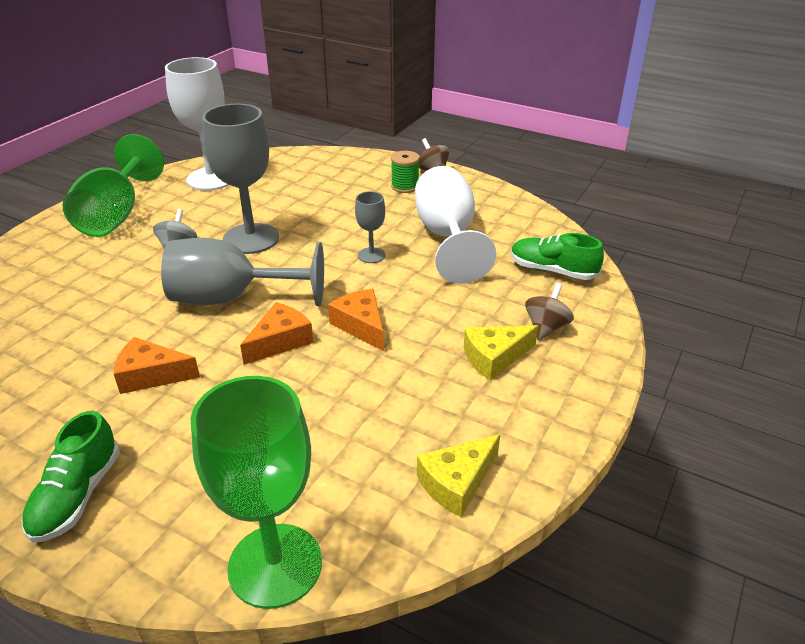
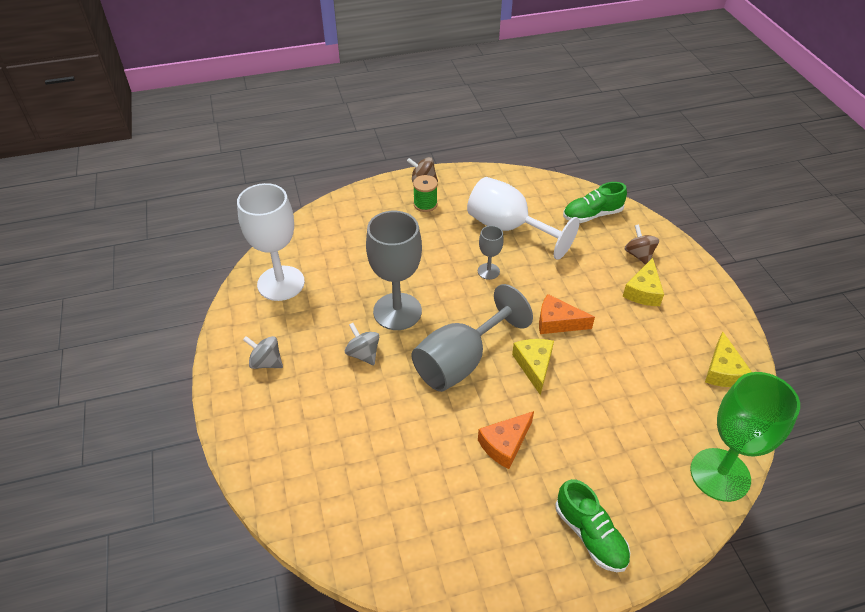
camera: 45 degrees left, 10 degrees up
green goblet [63,134,164,237] -> grey spinning top [243,336,283,369]
orange cheese [240,302,313,365] -> yellow cheese [512,339,554,396]

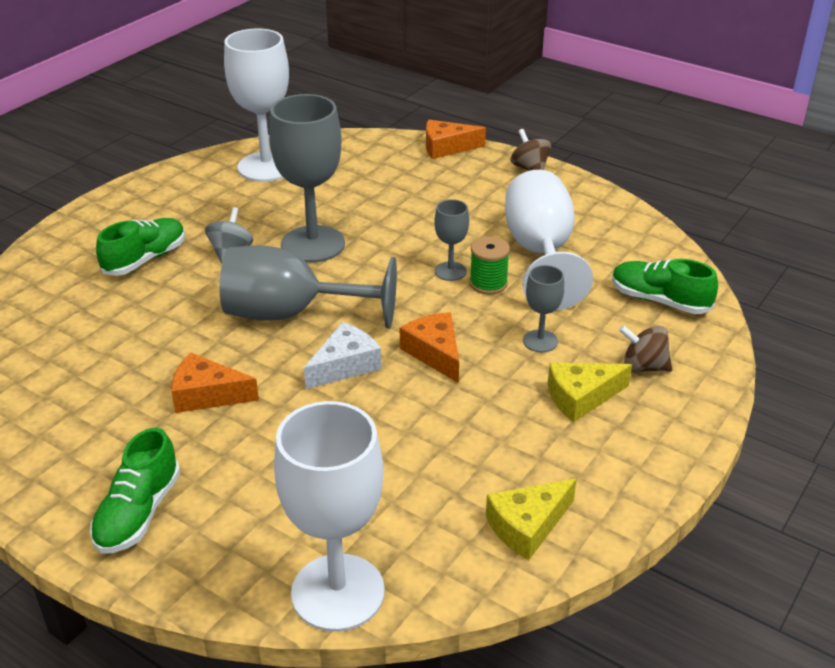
camera: 50 degrees right, 10 degrees down
grey spinning top [243,336,283,369] -> none
green spool [413,175,438,212] -> green spool moved to [470,236,510,295]
yellow cheese [512,339,554,396] -> white cheese [304,322,381,389]
brown spinning top [625,224,659,265] -> brown spinning top turned 105 degrees counterclockwise [619,325,672,372]
green goblet [690,372,800,502] -> white goblet [274,401,385,632]
none -> green shoe [96,218,185,276]
none -> orange cheese [426,120,486,159]
none -> grey goblet [523,265,564,352]

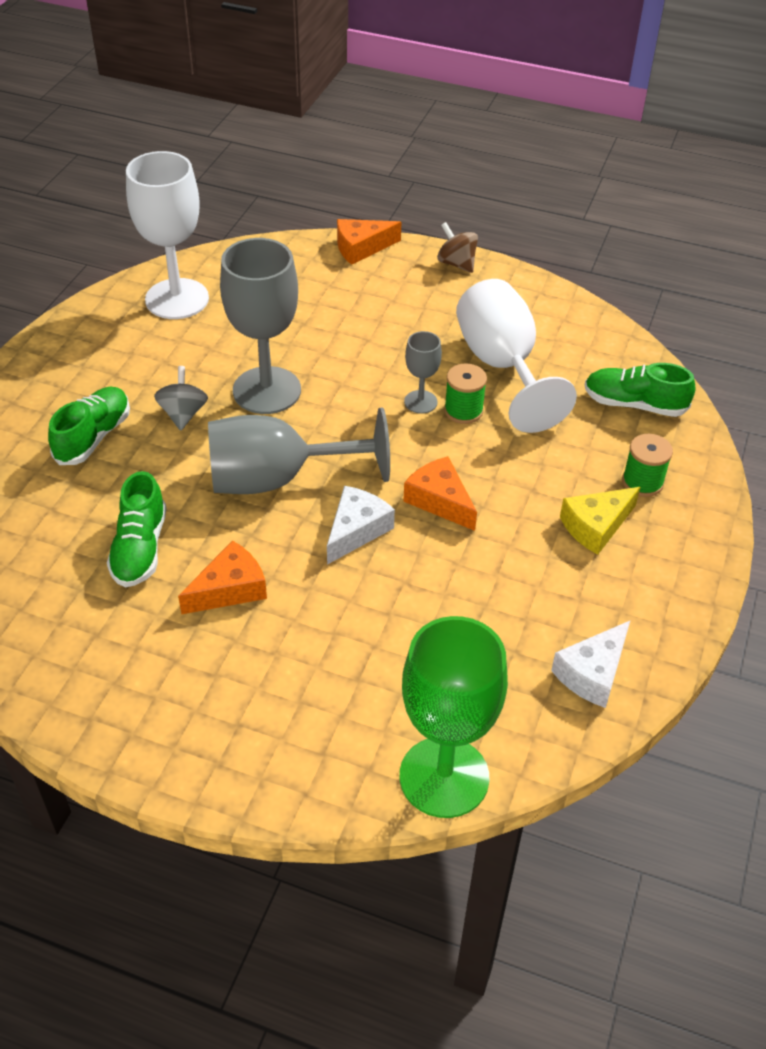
camera: 15 degrees left, 10 degrees up
green shoe [90,428,180,554] -> green shoe moved to [107,471,166,587]
orange cheese [171,352,259,413] -> orange cheese turned 150 degrees clockwise [178,540,267,615]
white goblet [274,401,385,632] -> green goblet [400,616,508,818]
yellow cheese [486,479,577,560] -> white cheese [551,621,630,708]
grey goblet [523,265,564,352] -> none
brown spinning top [619,325,672,372] -> green spool [622,434,673,497]

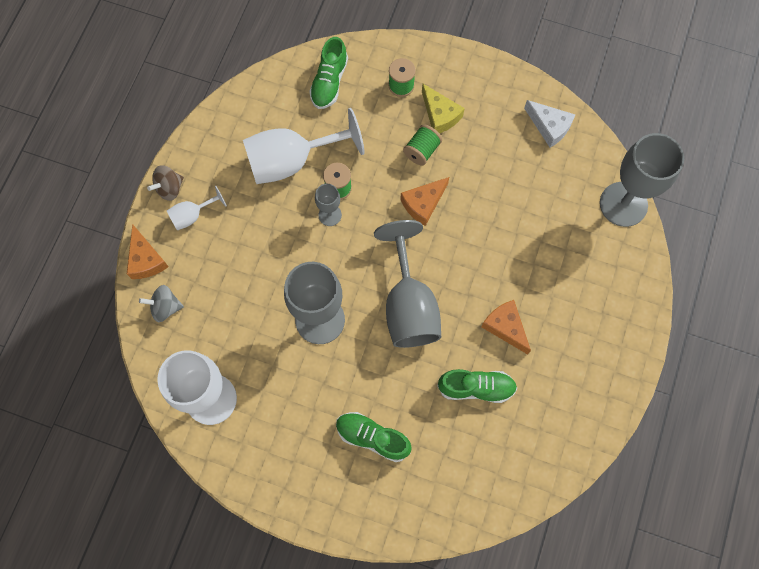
camera: 90 degrees left, 25 degrees up
grey spinning top [154,366,208,431] -> grey spinning top moved to [139,285,184,322]
white cheese [327,486,395,565] -> none
green goblet [400,616,508,818] -> grey goblet [600,133,684,227]
none -> white goblet [167,185,227,230]
none -> green spool [403,124,442,166]

